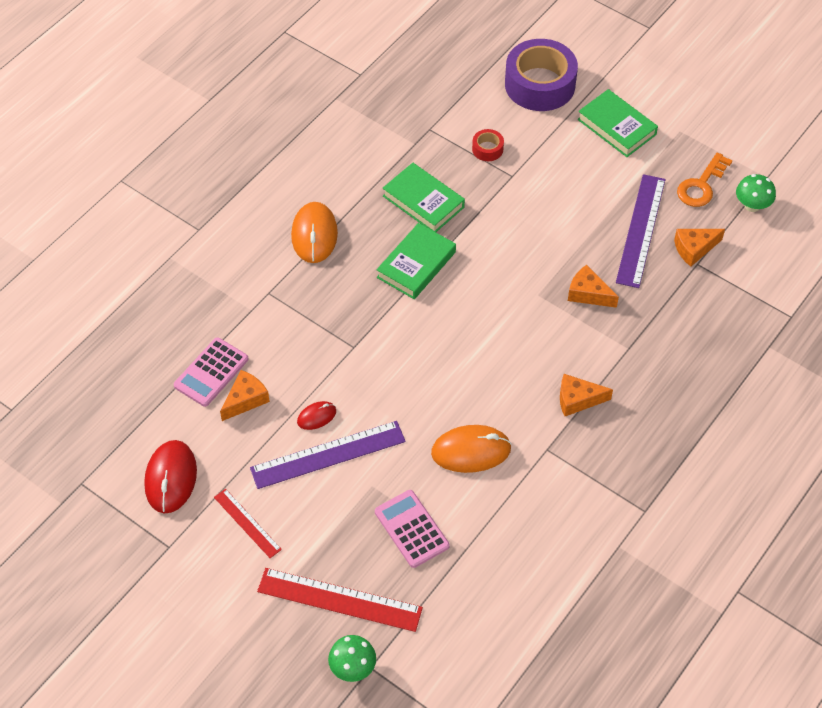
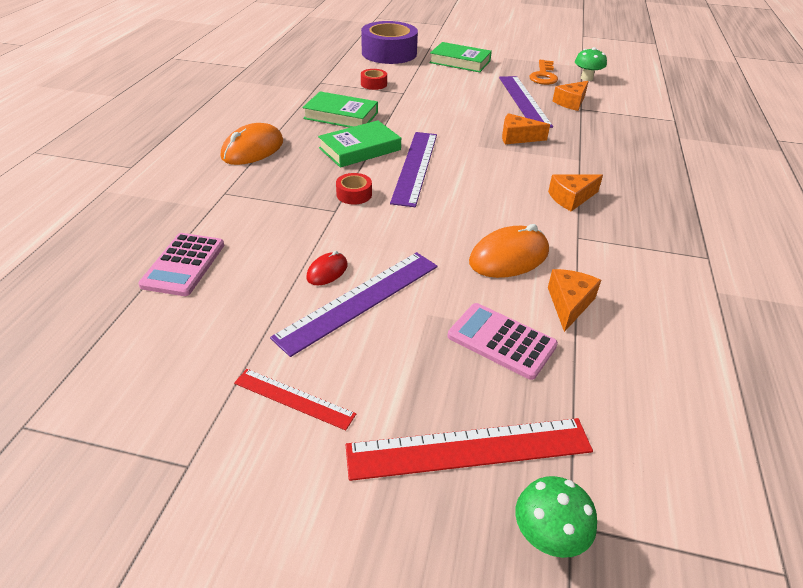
camera: 25 degrees left, 15 degrees down
red mouse [144,440,197,513] -> none
orange cheese [220,370,270,421] -> orange cheese moved to [548,269,601,332]
orange mouse [291,202,338,263] -> orange mouse turned 60 degrees clockwise [221,123,283,165]
green book [377,223,456,299] -> green book turned 45 degrees clockwise [318,120,401,168]
none -> red tape [336,173,372,205]
none -> purple ruler [390,132,437,207]

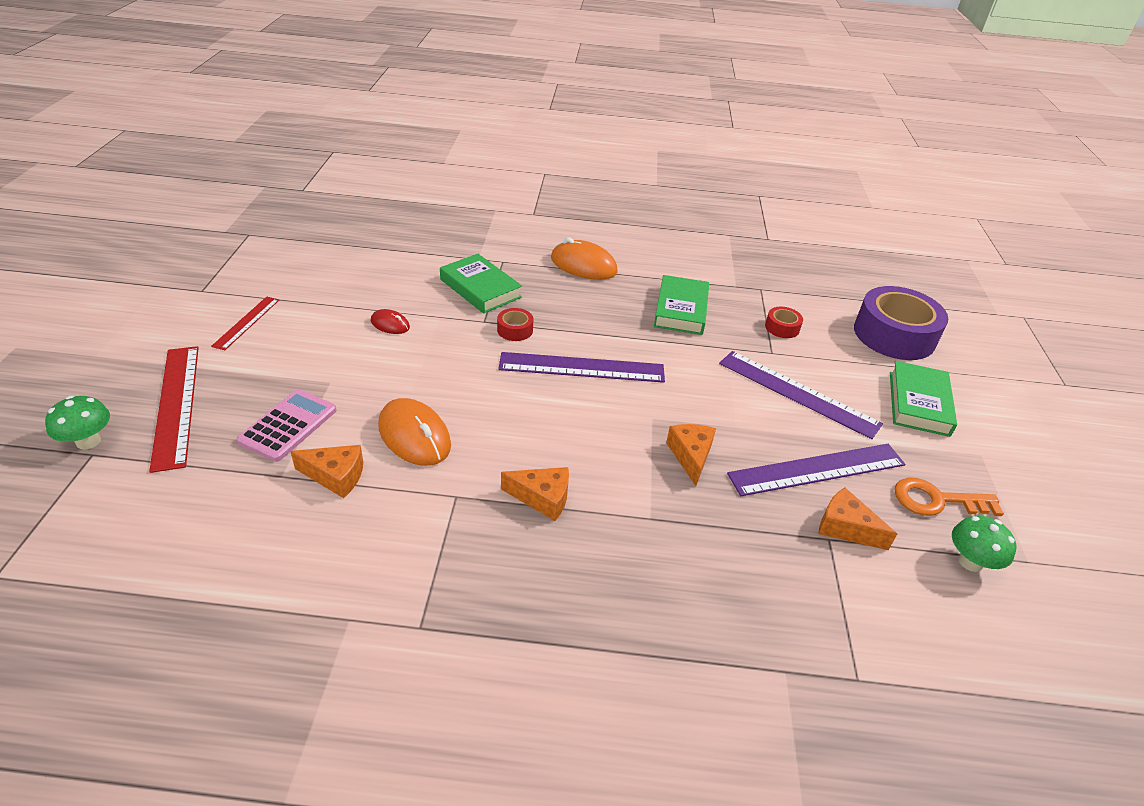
camera: 80 degrees right, 0 degrees up
pink calculator [138,233,224,296] -> none
purple ruler [270,252,438,357] -> purple ruler moved to [719,351,883,439]
green book [318,120,401,168] -> green book moved to [440,254,522,314]
orange cheese [548,174,603,211] -> orange cheese turned 135 degrees clockwise [501,467,569,521]

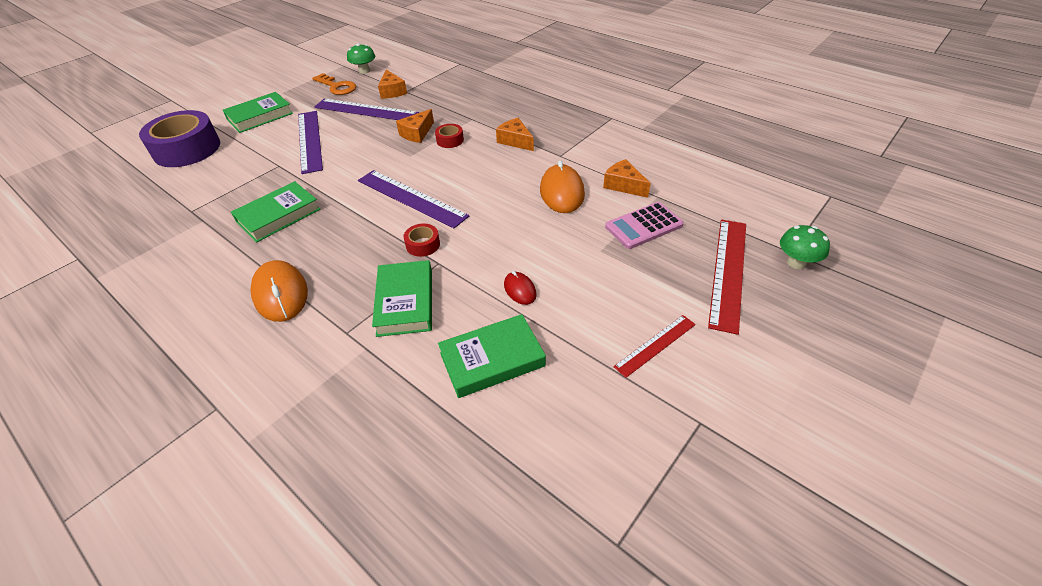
camera: 140 degrees left, 5 degrees up
red tape [765,307,803,338] -> red tape moved to [435,124,464,148]
none -> green book [438,314,546,398]

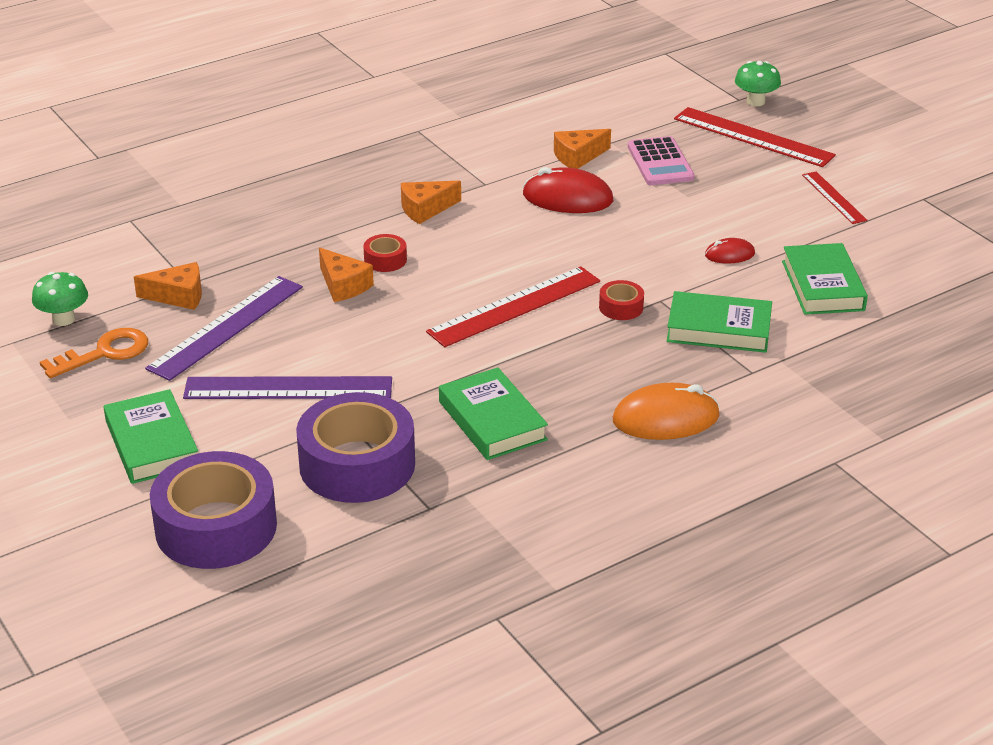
camera: 75 degrees left, 10 degrees down
purple ruler [358,170,469,228] -> red ruler [426,266,600,347]
orange mouse [540,160,585,213] -> red mouse [523,167,613,213]
none -> purple tape [296,392,415,503]

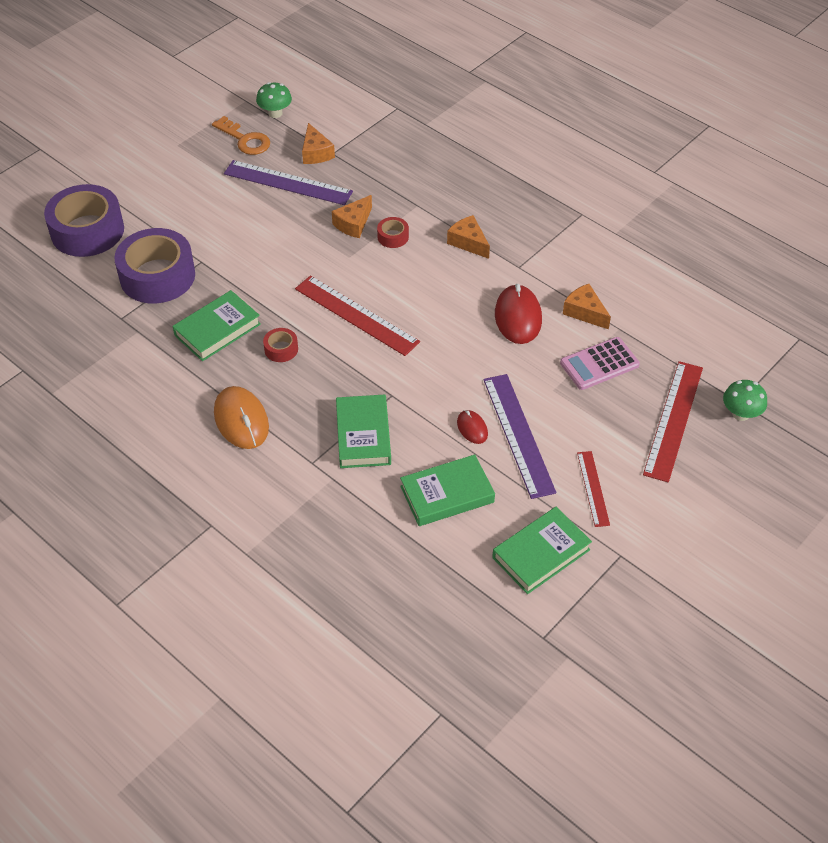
camera: 75 degrees right, 15 degrees up
green book [104,389,198,484] -> green book moved to [492,507,592,594]
purple ruler [183,376,392,399] -> purple ruler moved to [483,374,556,499]
red tape [599,280,644,320] -> red tape moved to [263,328,298,362]
red ruler [802,172,867,224] -> red ruler turned 60 degrees counterclockwise [577,451,610,527]

